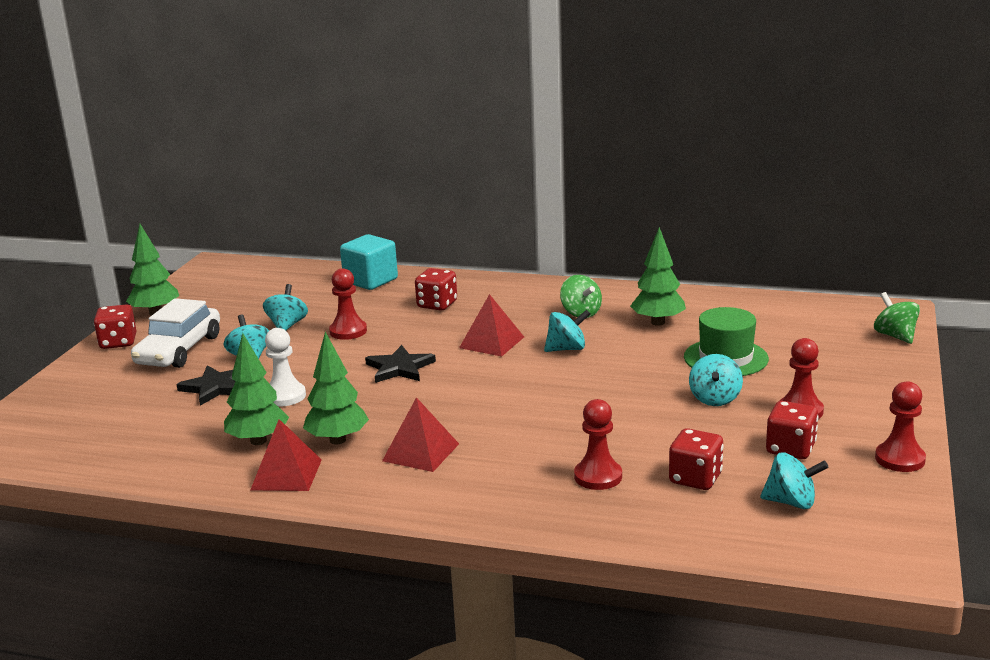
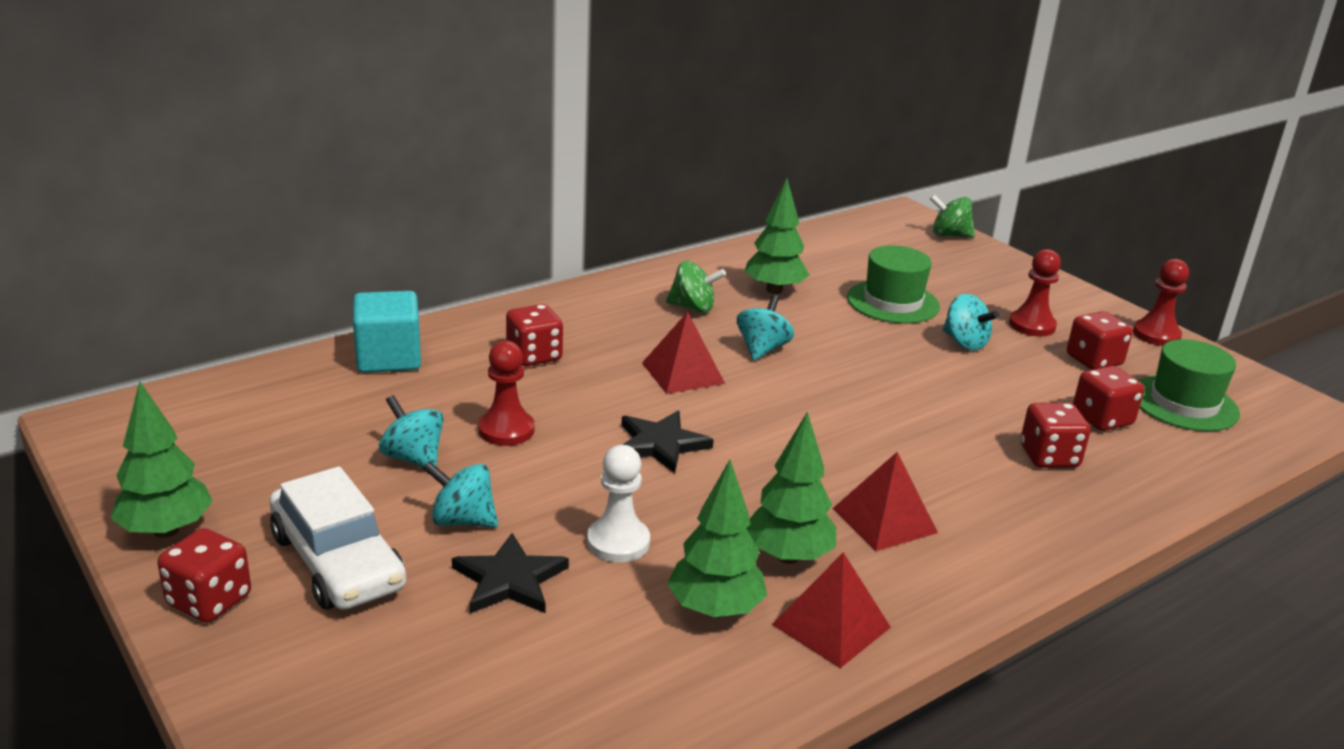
camera: 55 degrees left, 5 degrees up
red pawn [574,399,622,490] -> red dice [1020,403,1090,468]
turquoise spinning top [760,453,829,509] -> green hat [1138,339,1240,431]

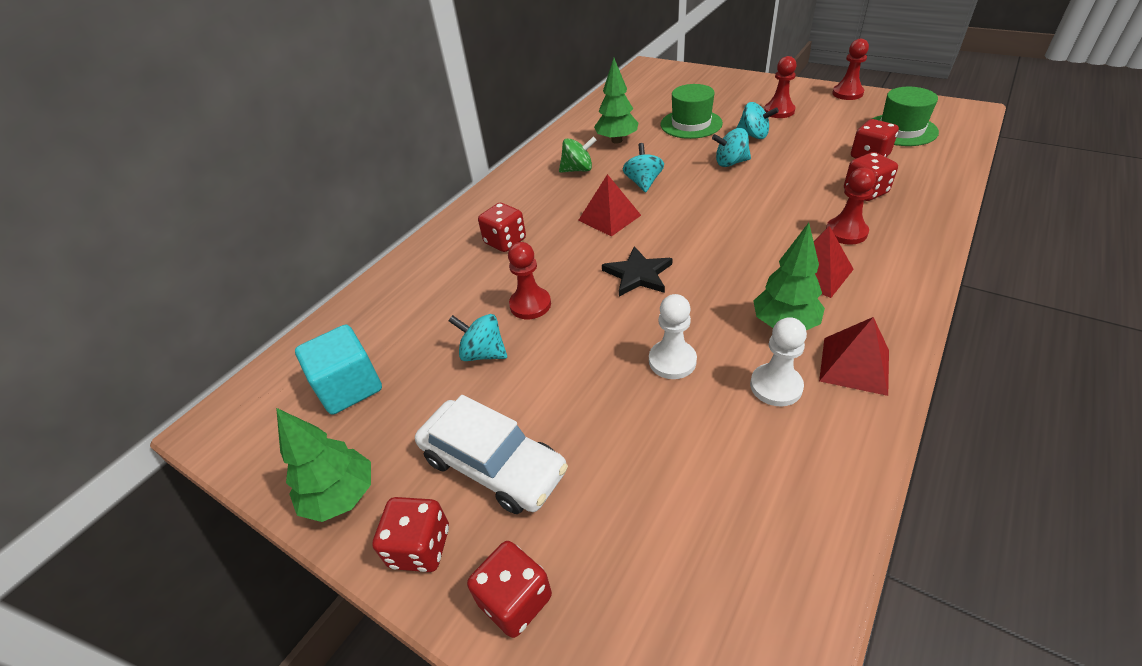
camera: 15 degrees left, 15 degrees up
turquoise cube [353,291,421,373] -> turquoise cube moved to [295,324,382,415]
turquoise spinning top [423,461,498,527] -> turquoise spinning top moved to [712,128,751,167]
black star [452,533,569,613] -> none
green tree [667,460,767,618] -> white pawn [750,317,807,407]
green spinning top [930,195,975,238] -> none
red dice [1067,311,1133,370] -> red dice moved to [467,541,552,638]
none -> red pawn [826,168,876,245]

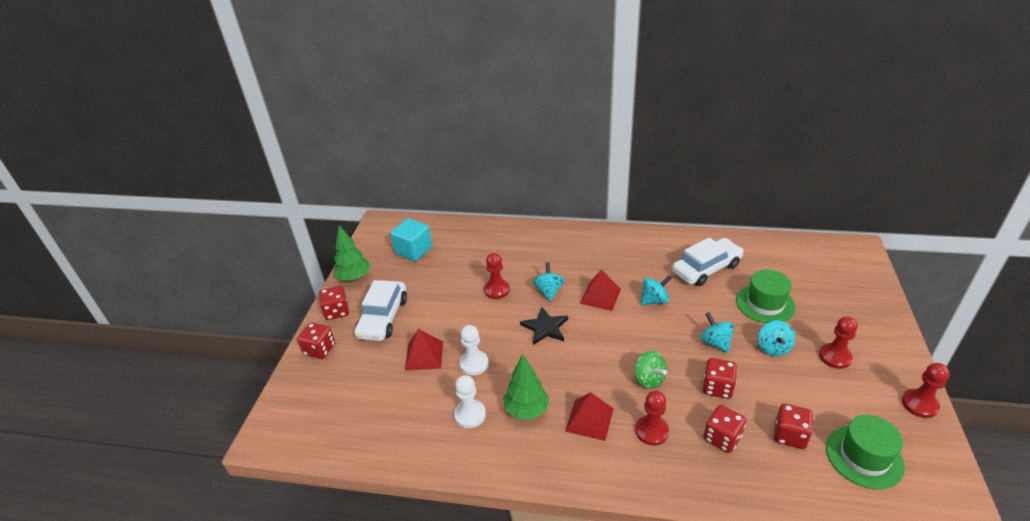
camera: 65 degrees right, 5 degrees down
turquoise spinning top [448,314,507,361] -> turquoise spinning top moved to [533,262,565,301]
red dice [478,203,526,252] -> red dice moved to [703,358,737,399]
green spinning top [559,136,597,173] -> green spinning top moved to [635,351,667,389]
green tree [594,58,638,144] -> white car [672,238,744,286]
red pyramid [819,317,889,396] -> red pyramid moved to [405,329,443,371]

